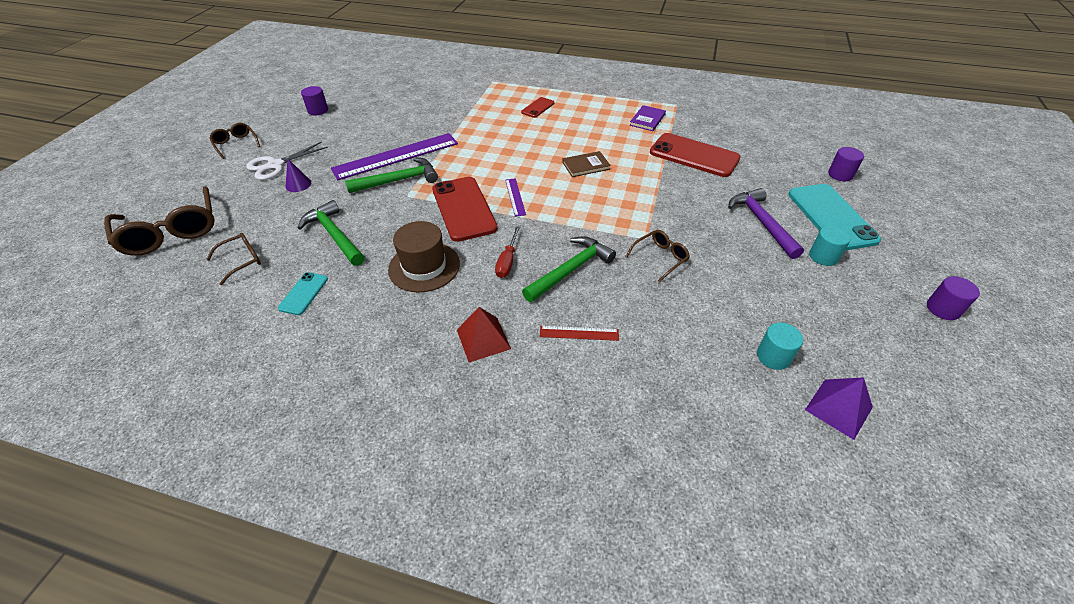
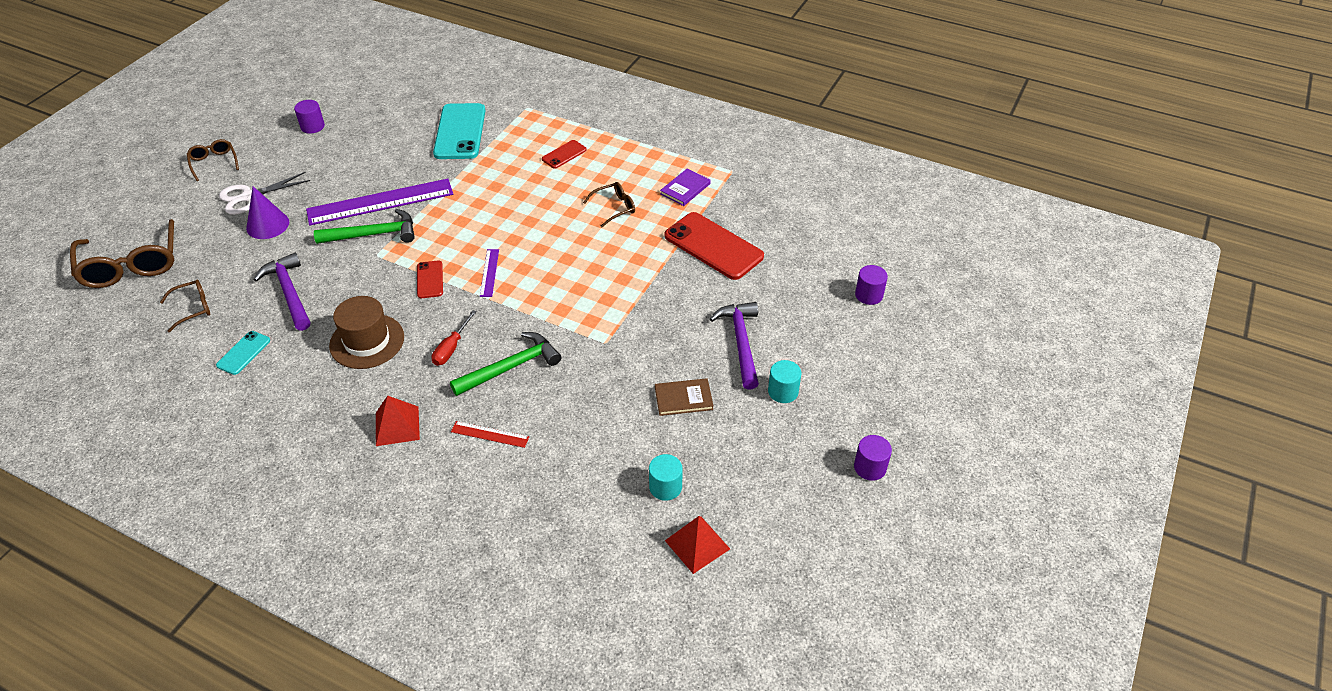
camera: 10 degrees right, 0 degrees up
purple cone [285,159,311,192] -> purple cone [246,186,289,239], size x1.52
green hammer [298,200,365,266] -> purple hammer [254,253,310,331]
red phone [432,177,498,242] -> red phone [417,261,443,298], size x0.50
brown book [562,151,611,177] -> brown book moved to [655,378,714,416]
brown glasses [625,230,690,282] -> brown glasses moved to [583,182,635,227]
turquoise phone [788,184,881,251] -> turquoise phone moved to [433,103,485,159]
purple pyramid [805,377,873,440] -> red pyramid [665,516,730,574]

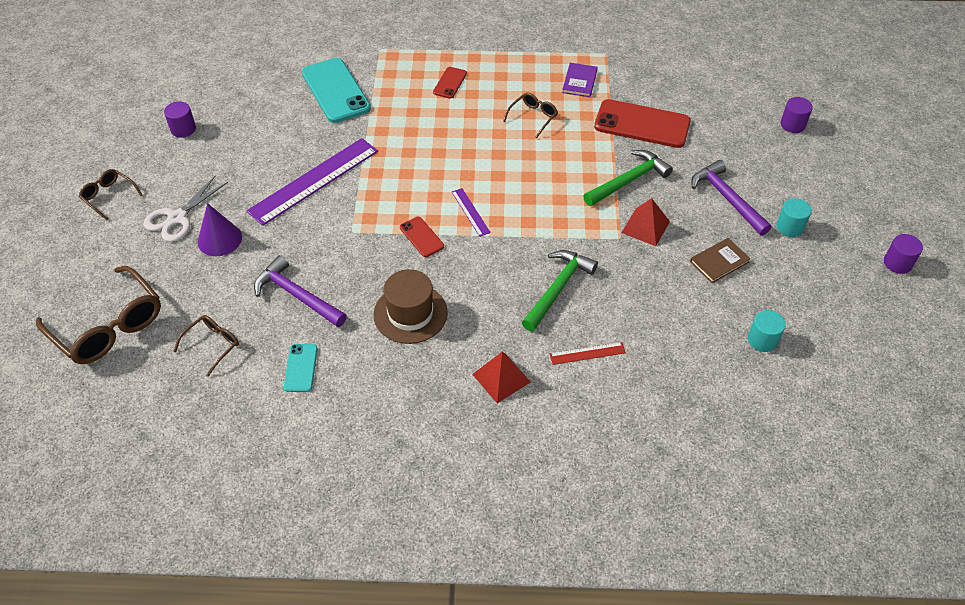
camera: 25 degrees left, 5 degrees up
green hammer [314,209,415,244] -> green hammer moved to [583,150,673,206]
red screwdriver [432,310,477,366] -> none
red pyramid [665,516,730,574] -> red pyramid moved to [621,198,670,246]

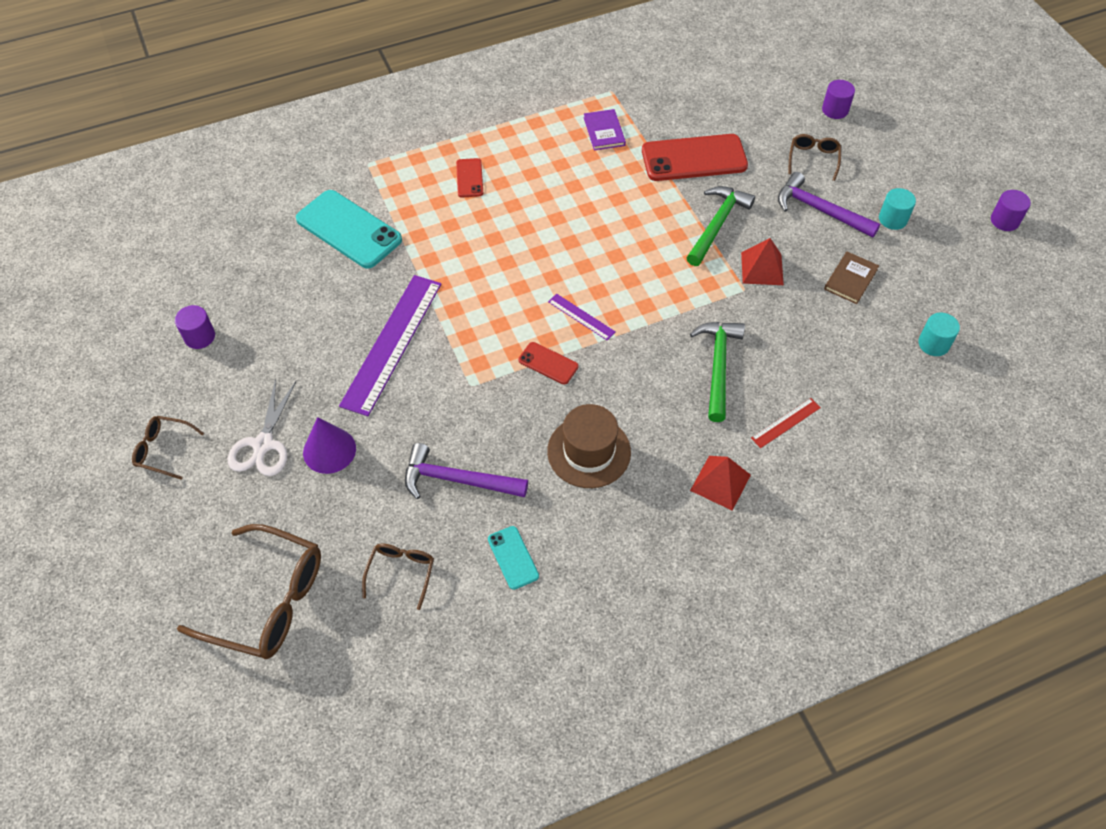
camera: 25 degrees left, 5 degrees up
brown glasses [503,93,558,139] -> brown glasses moved to [789,134,841,181]

